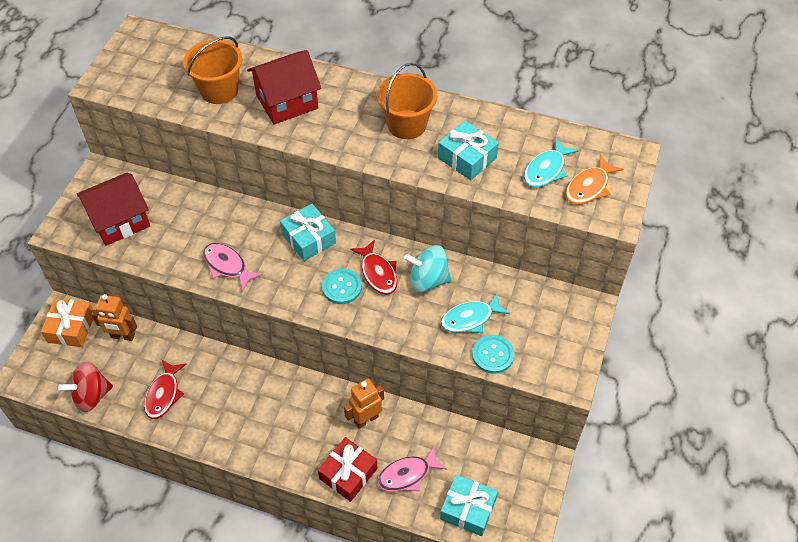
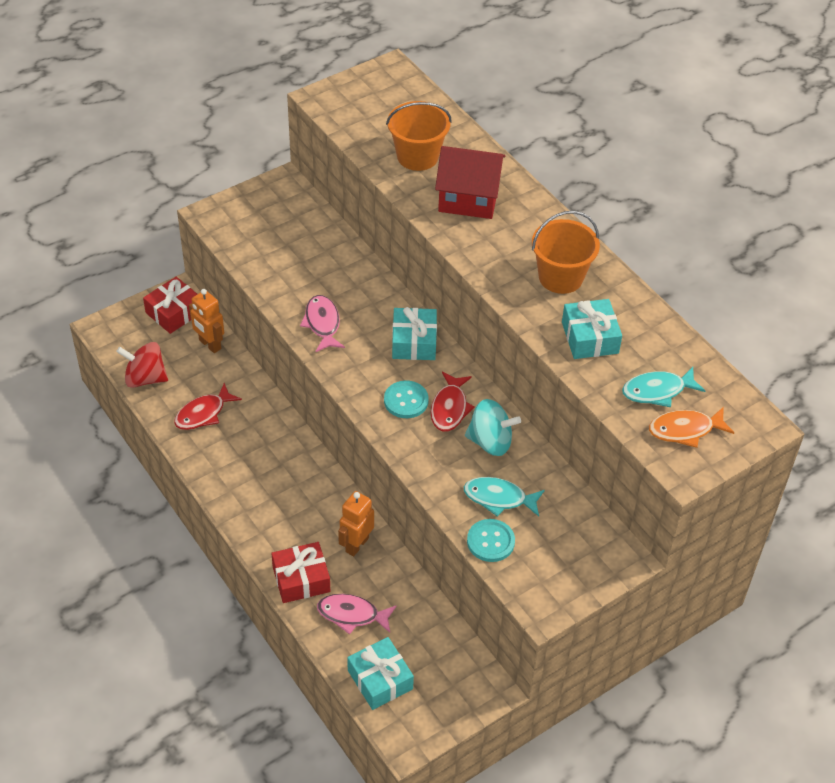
camera: 35 degrees right, 5 degrees down
orange gift [41,298,93,347] -> red gift [143,277,197,334]
red house [77,172,150,246] -> none
orange robot [344,379,384,429] -> orange robot turned 60 degrees counterclockwise [338,491,374,557]
turquoise spinning top [404,245,451,292] -> turquoise spinning top turned 150 degrees clockwise [465,399,521,456]

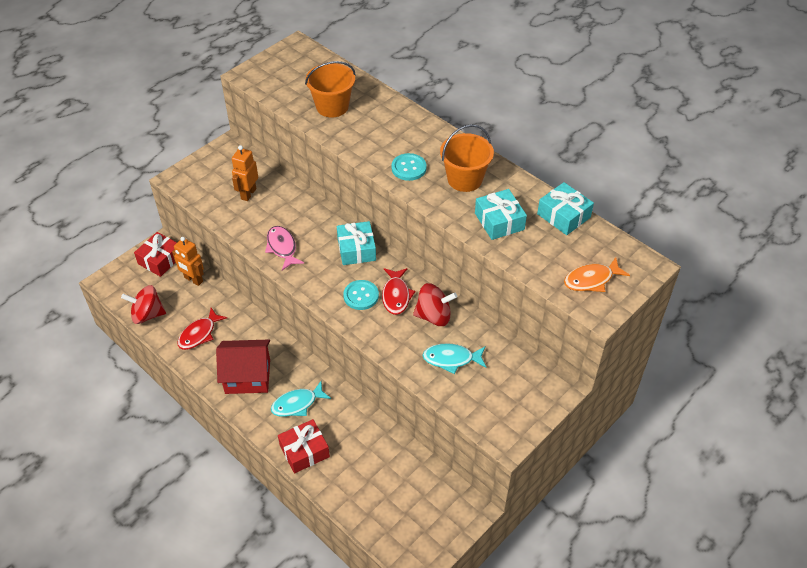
camera: 10 degrees left, 0 degrees up
pink fish [317,594,397,635] -> none
orange robot [338,491,374,557] -> orange robot moved to [232,145,258,201]
turquoise gift [347,637,414,710] -> turquoise gift moved to [537,182,594,235]
red house [435,146,505,219] -> red house moved to [216,340,270,394]
turquoise spinning top [465,399,521,456] -> red spinning top [413,283,457,326]
turquoise button [467,519,515,562] -> turquoise button moved to [391,153,427,181]
turquoise fish [622,367,705,407] -> turquoise fish moved to [271,381,331,417]

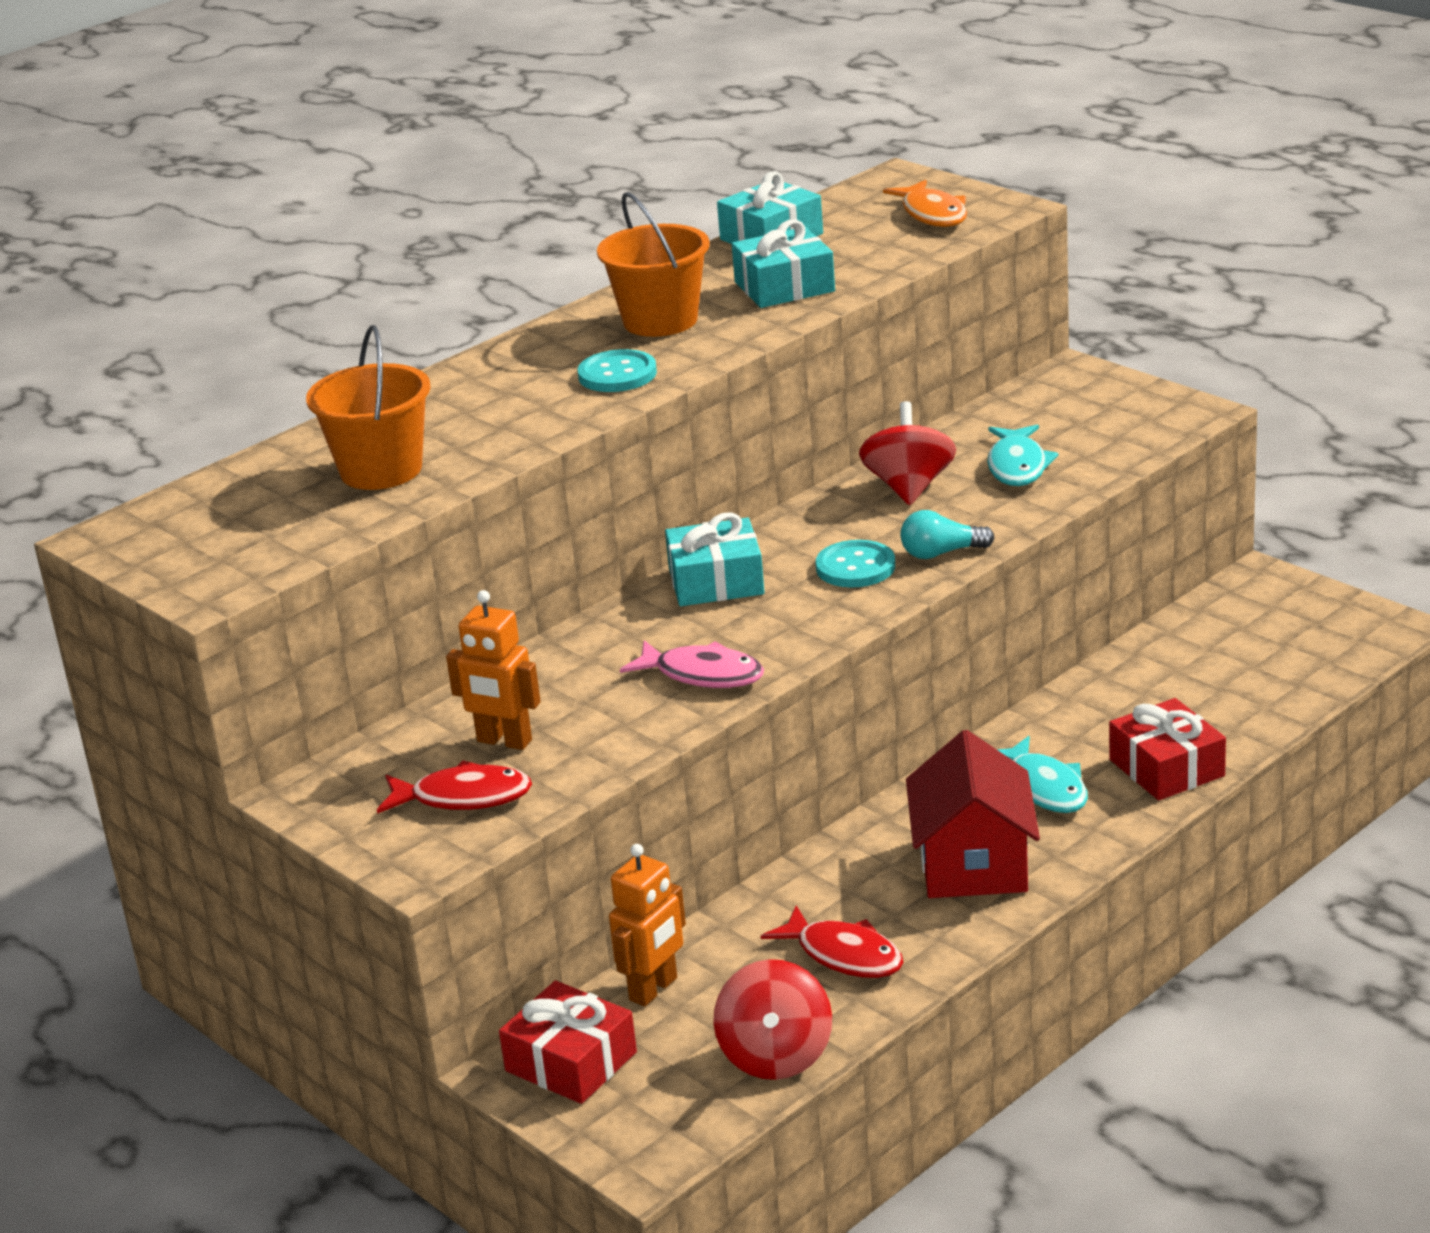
camera: 85 degrees left, 20 degrees down
pink fish [265,226,304,270] -> pink fish turned 135 degrees counterclockwise [620,640,764,688]
red fish [382,268,416,315] -> red fish moved to [377,760,532,814]
none -> turquoise light bulb [900,510,995,559]

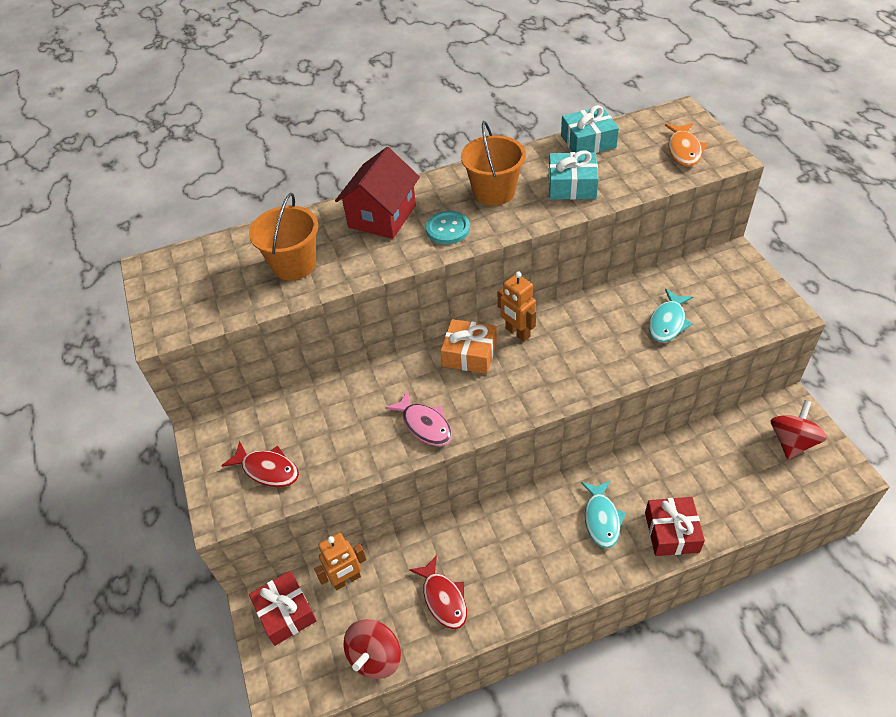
camera: 25 degrees right, 20 degrees up
orange robot [446,590,541,750] -> orange robot moved to [497,271,536,342]
turquoise gift [665,512,765,606] -> orange gift [440,319,497,374]
turquoise button [816,540,895,588] -> none
red spinning top [859,401,956,505] -> red spinning top moved to [771,400,827,460]
turquoise light bulb [900,510,995,559] -> none
red house [906,730,1040,898] -> red house moved to [335,147,420,239]

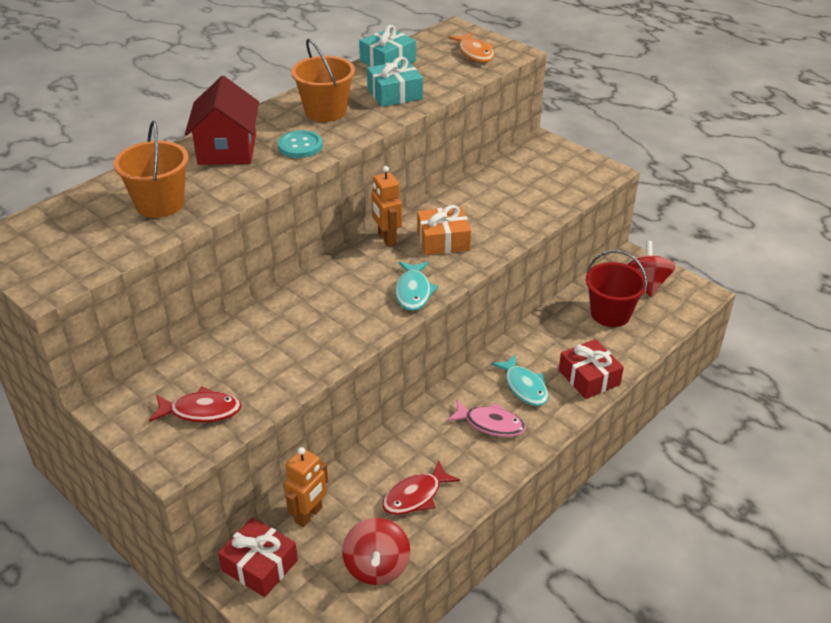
camera: 30 degrees left, 10 degrees down
pink fish [385,390,452,446] -> pink fish moved to [446,400,526,437]
red fish [409,555,467,629] -> red fish turned 105 degrees clockwise [382,460,460,515]
orange gift [440,319,497,374] -> orange gift moved to [417,205,471,255]
orange robot [497,271,536,342] -> orange robot turned 45 degrees clockwise [371,166,402,247]
turquoise fish [649,289,693,342] -> turquoise fish moved to [395,261,438,311]
none -> red bucket [586,250,647,327]

